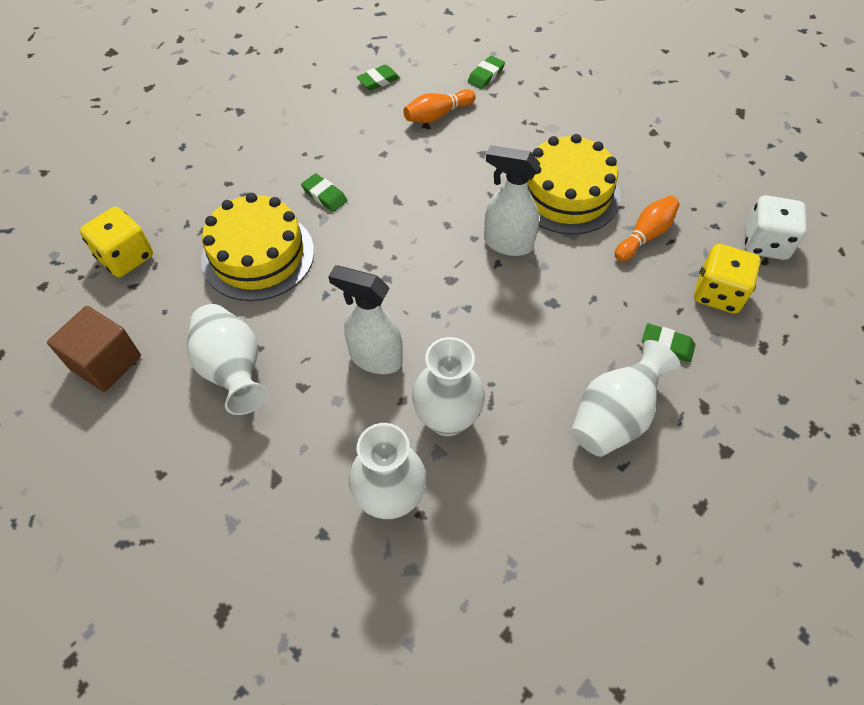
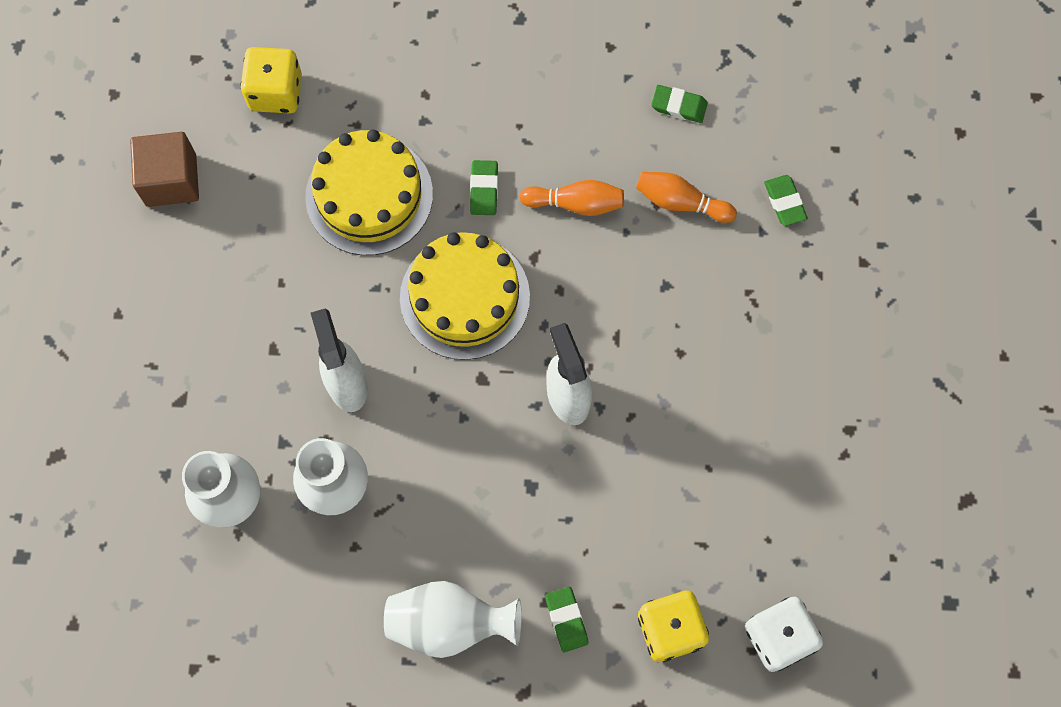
camera: 50 degrees right, 15 degrees up
white vase [187,304,268,415] -> none
green eraser [468,56,505,89] -> green eraser turned 75 degrees clockwise [764,175,808,226]
yellow cake [528,134,621,235] -> yellow cake moved to [400,232,530,360]
orange bowling pin [615,196,680,262] -> orange bowling pin moved to [520,180,624,216]

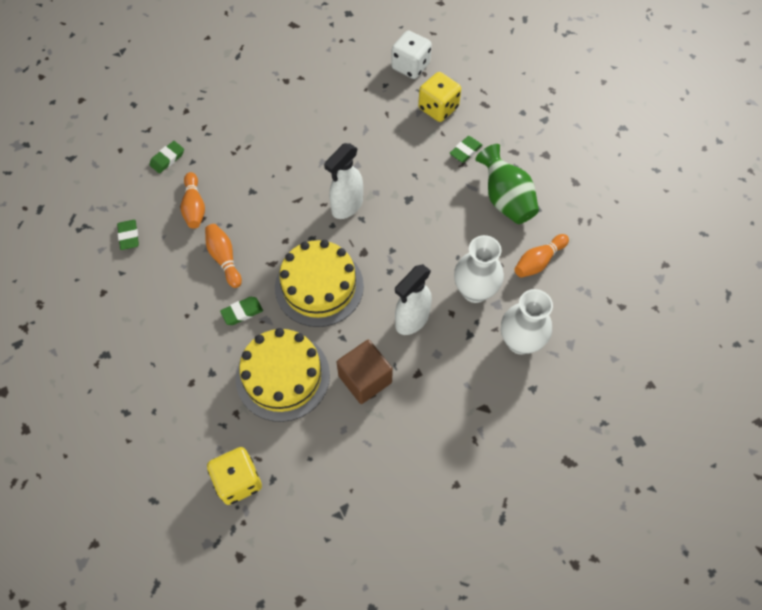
camera: 120 degrees left, 10 degrees down
brown cube [130,132,199,207] -> brown cube moved to [337,339,393,404]
white vase [384,581,522,658] -> green vase [476,144,539,224]
none -> orange bowling pin [514,234,569,278]

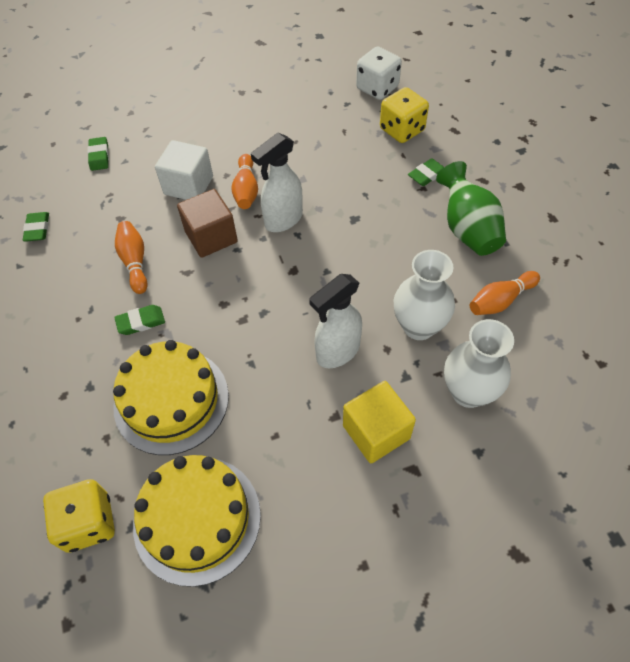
camera: 10 degrees right, 5 degrees down
green eraser [149,141,184,173] -> green eraser turned 60 degrees counterclockwise [88,137,109,171]
orange bowling pin [181,172,205,229] -> orange bowling pin moved to [231,154,258,209]
yellow cake [275,240,364,327] -> yellow cake moved to [133,455,261,587]
brown cube [337,339,393,404] -> brown cube moved to [177,189,238,258]
none -> white cube [155,140,213,200]
none -> yellow cube [343,381,416,463]

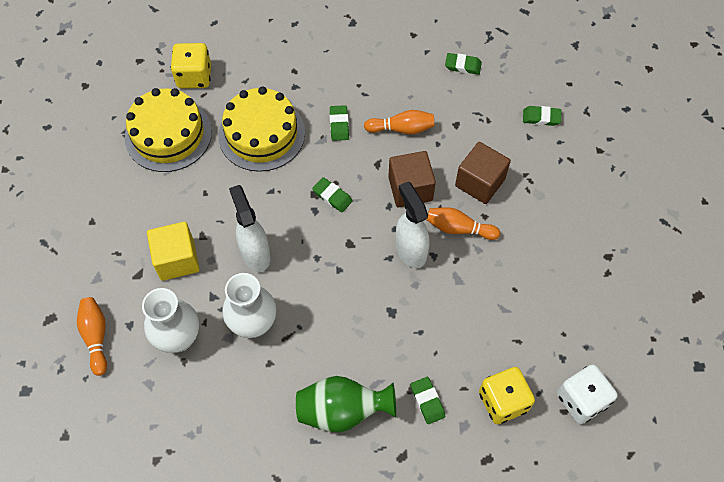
camera: 105 degrees right, 5 degrees up
white cube [155,140,213,200] -> brown cube [455,142,511,204]
orange bowling pin [470,271,540,315] -> orange bowling pin moved to [77,297,107,376]
none -> green eraser [312,177,353,213]

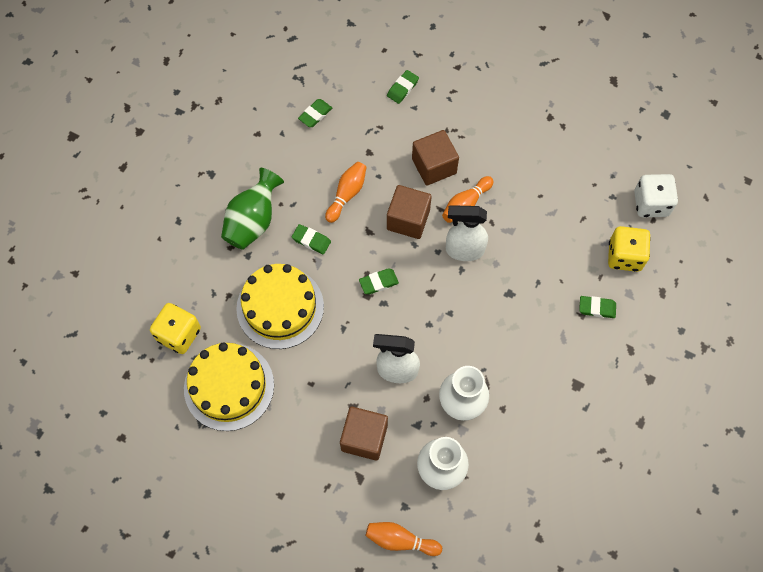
camera: 60 degrees left, 5 degrees up
yellow cube [147,222,200,281] -> brown cube [340,407,388,461]
green vase [296,376,396,432] -> green vase moved to [221,168,284,250]

